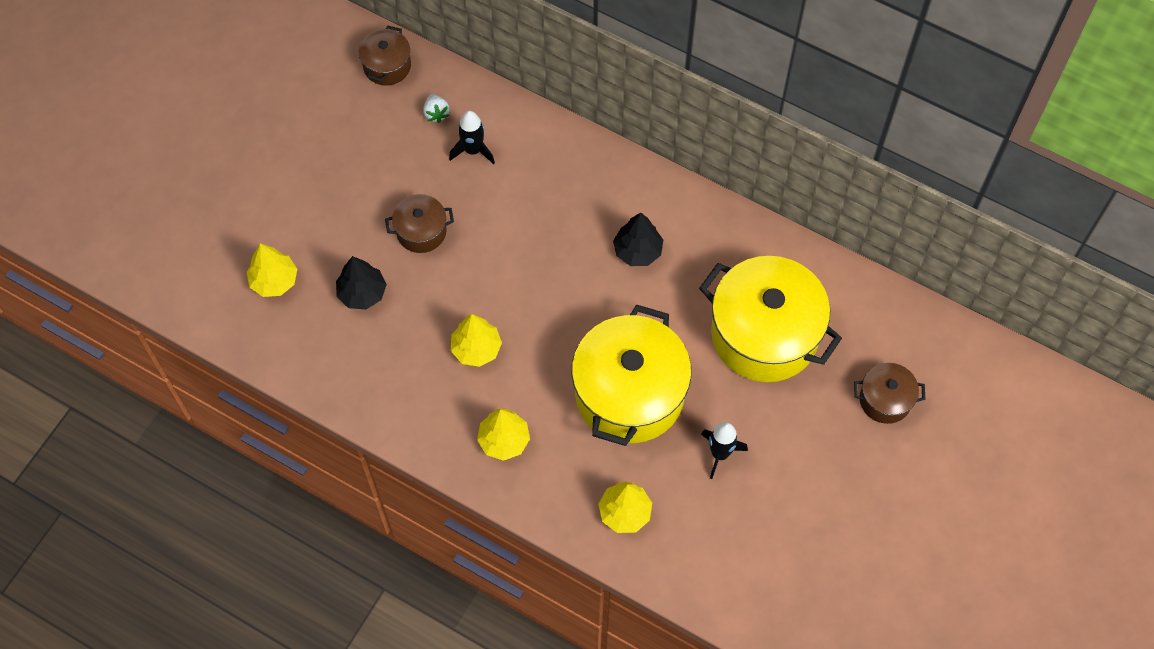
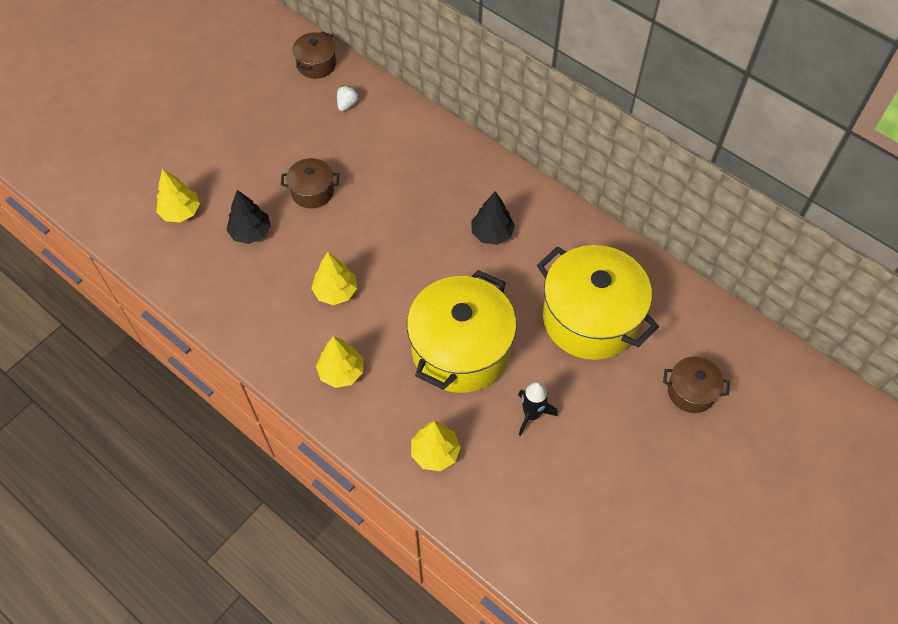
camera: 10 degrees right, 5 degrees down
white strawberry [423,94,450,123] -> white strawberry turned 150 degrees counterclockwise [337,85,359,111]
black rocket [449,111,495,164] -> none

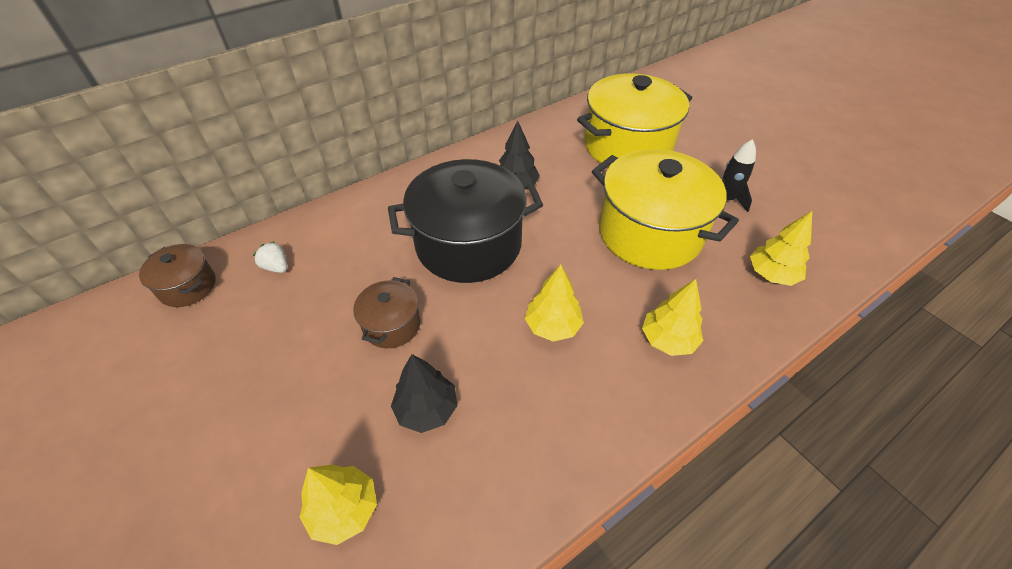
camera: 75 degrees left, 10 degrees down
brown pot [663,356,730,413] -> none
none -> black pot [388,159,543,283]

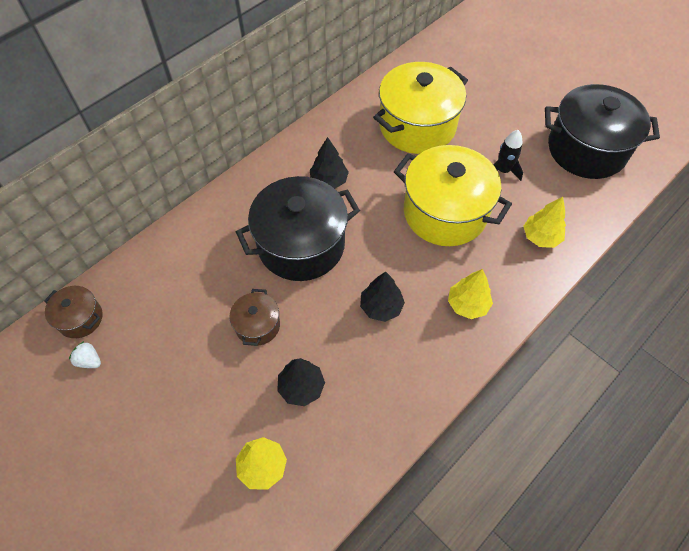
camera: 10 degrees left, 10 degrees up
white strawberry [253,241,287,273] -> white strawberry moved to [69,341,101,368]
yellow tree [525,264,584,342] -> black tree [360,272,405,322]
none -> black pot [545,84,660,179]

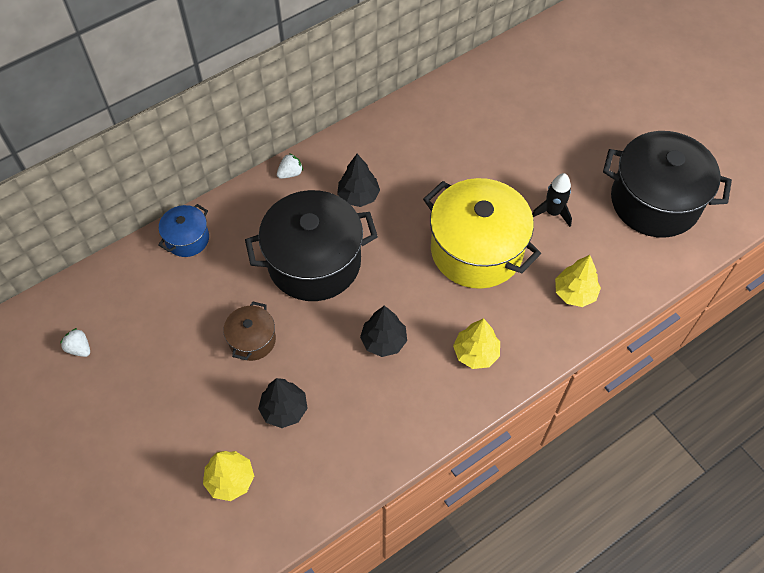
camera: 10 degrees right, 0 degrees up
brown pot [44,286,103,338] -> none
yellow pot [373,62,468,154] -> none
none -> blue pot [158,204,209,257]
none -> white strawberry [277,153,303,179]

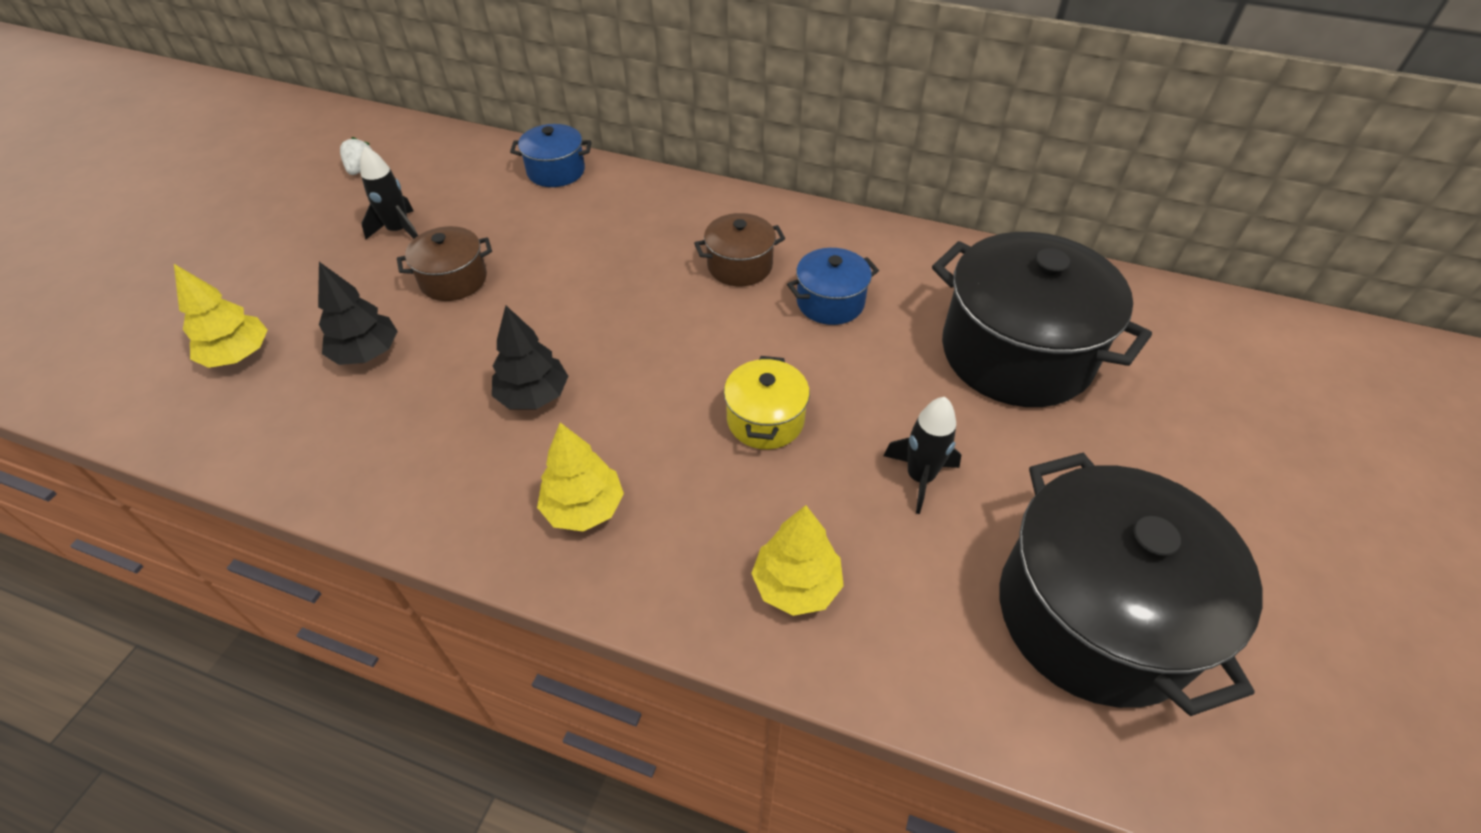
camera: 55 degrees right, 10 degrees down
black pot [245,190,378,301] -> black pot moved to [932,232,1152,407]
white strawberry [277,153,303,179] -> none
black tree [337,154,380,207] -> brown pot [694,213,786,286]
yellow pot [423,178,541,289] -> yellow pot [724,356,810,449], size x0.48
none -> black rocket [360,146,418,239]
none -> blue pot [787,248,879,325]

